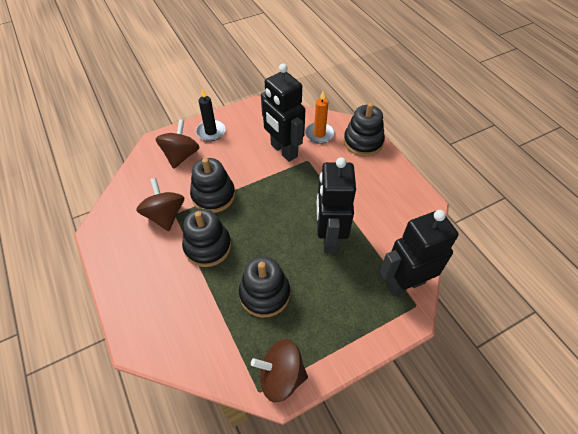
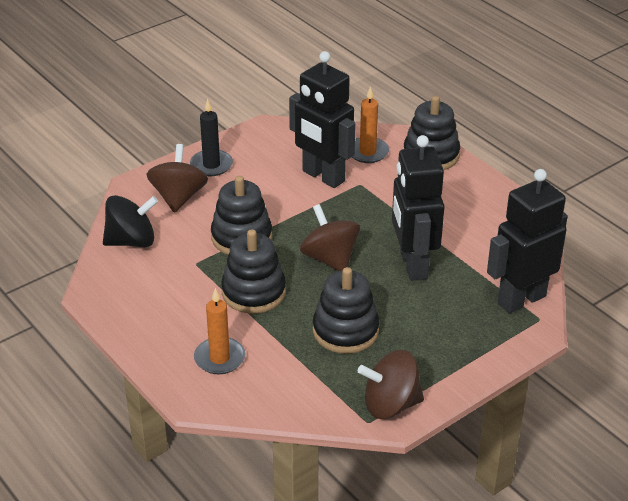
camera: 10 degrees left, 15 degrees down
brown spinning top [136,178,184,231] -> brown spinning top moved to [300,204,360,271]
none -> black spinning top [103,195,158,247]
none -> orange candle [194,288,245,374]

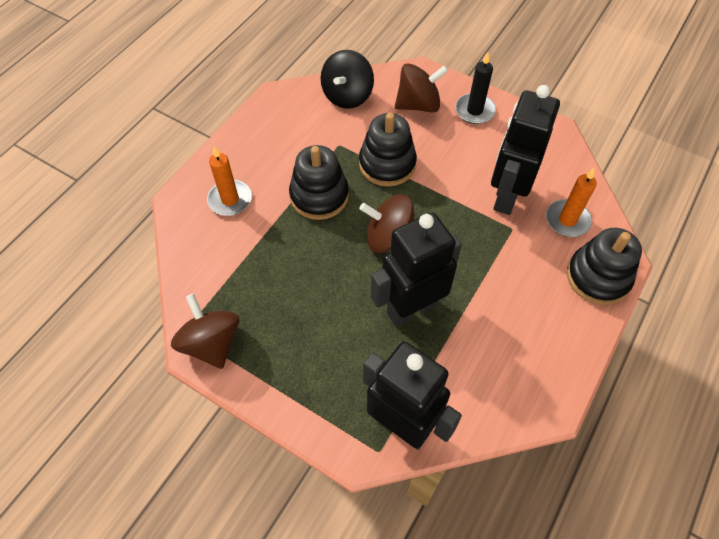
camera: 70 degrees right, 20 degrees up
black spinning top [103,195,158,247] -> black spinning top turned 60 degrees clockwise [321,50,374,109]
brown spinning top [300,204,360,271] -> brown spinning top turned 120 degrees counterclockwise [359,194,414,253]
black stacking toy [313,267,379,354] -> none

